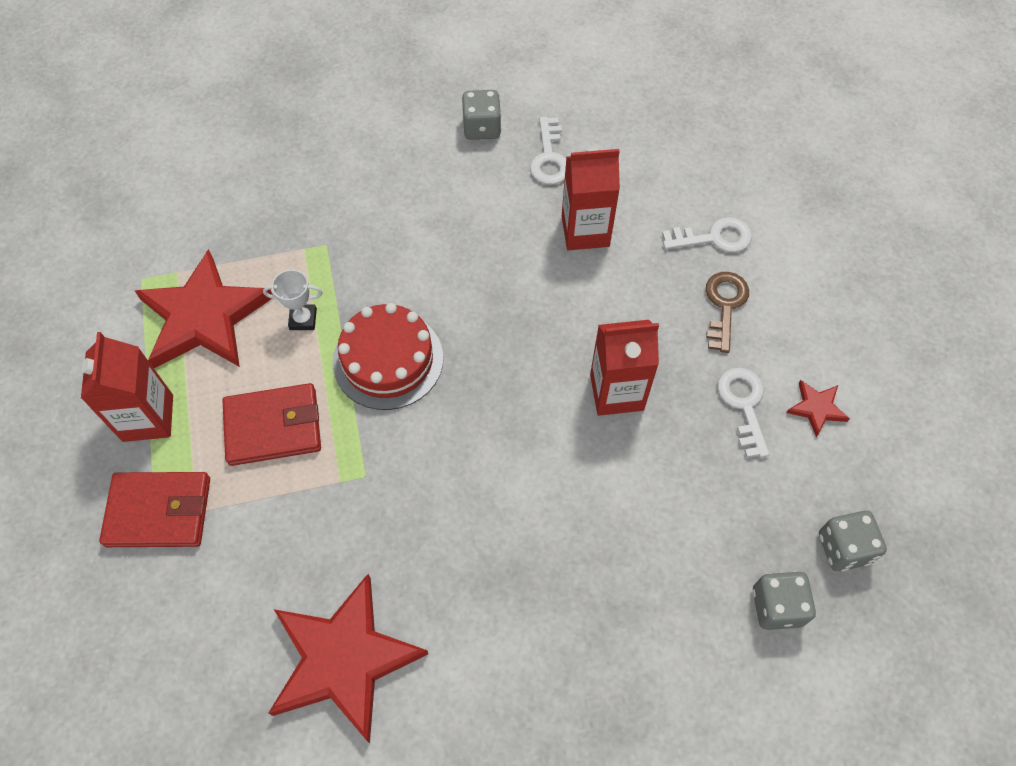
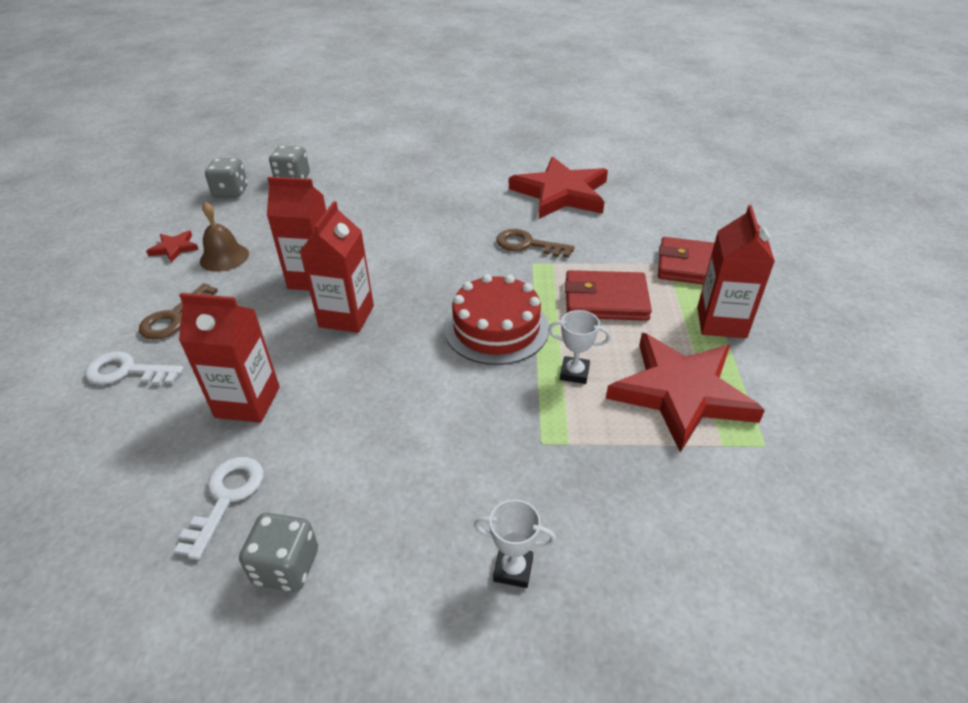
camera: 165 degrees left, 20 degrees down
white key [718,368,769,458] -> brown bell [200,202,249,272]
none -> red carton [299,201,374,333]
none -> white trophy [474,499,556,588]
none -> brown key [496,229,574,258]

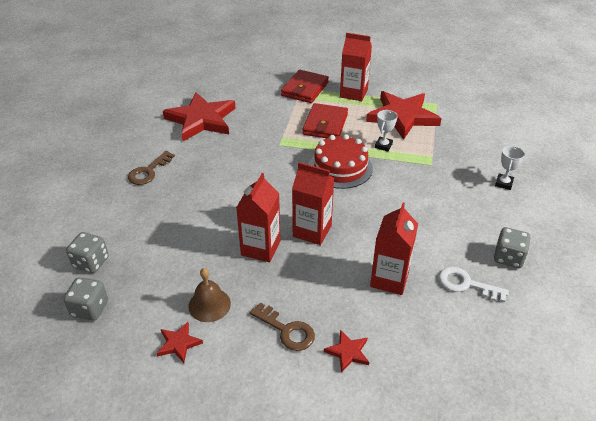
camera: 80 degrees left, 0 degrees up
white key [85,351,184,385] -> red star [324,330,369,373]
brown key [496,229,574,258] -> brown key moved to [128,151,175,185]

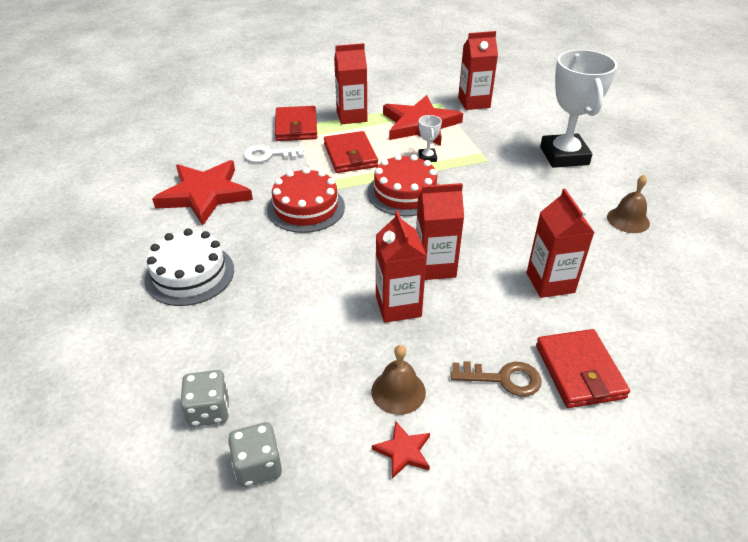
camera: 30 degrees left, 0 degrees up
brown key [128,151,175,185] -> white cake [144,228,234,306]
red star [324,330,369,373] -> red wallet [536,329,630,408]
white key [439,267,509,302] -> white key moved to [244,145,305,162]
grey dice [494,227,531,268] -> brown bell [607,174,650,233]
white trophy [495,146,525,190] -> white trophy [540,50,617,168], size x2.37
none -> red cake [267,167,345,233]
none -> red carton [458,31,498,110]

